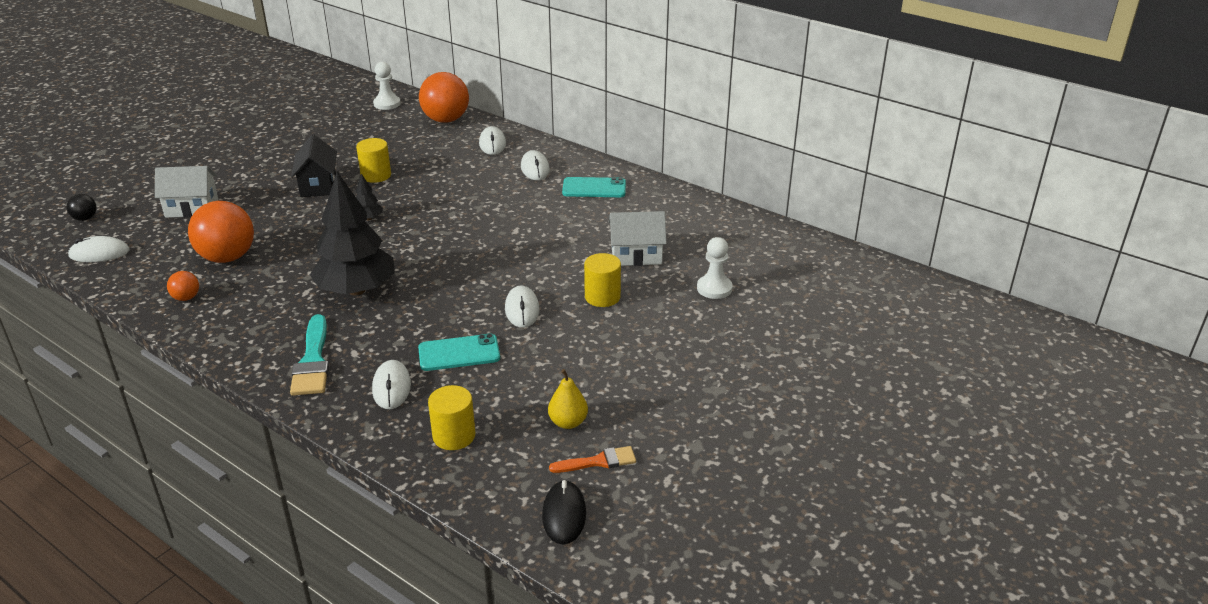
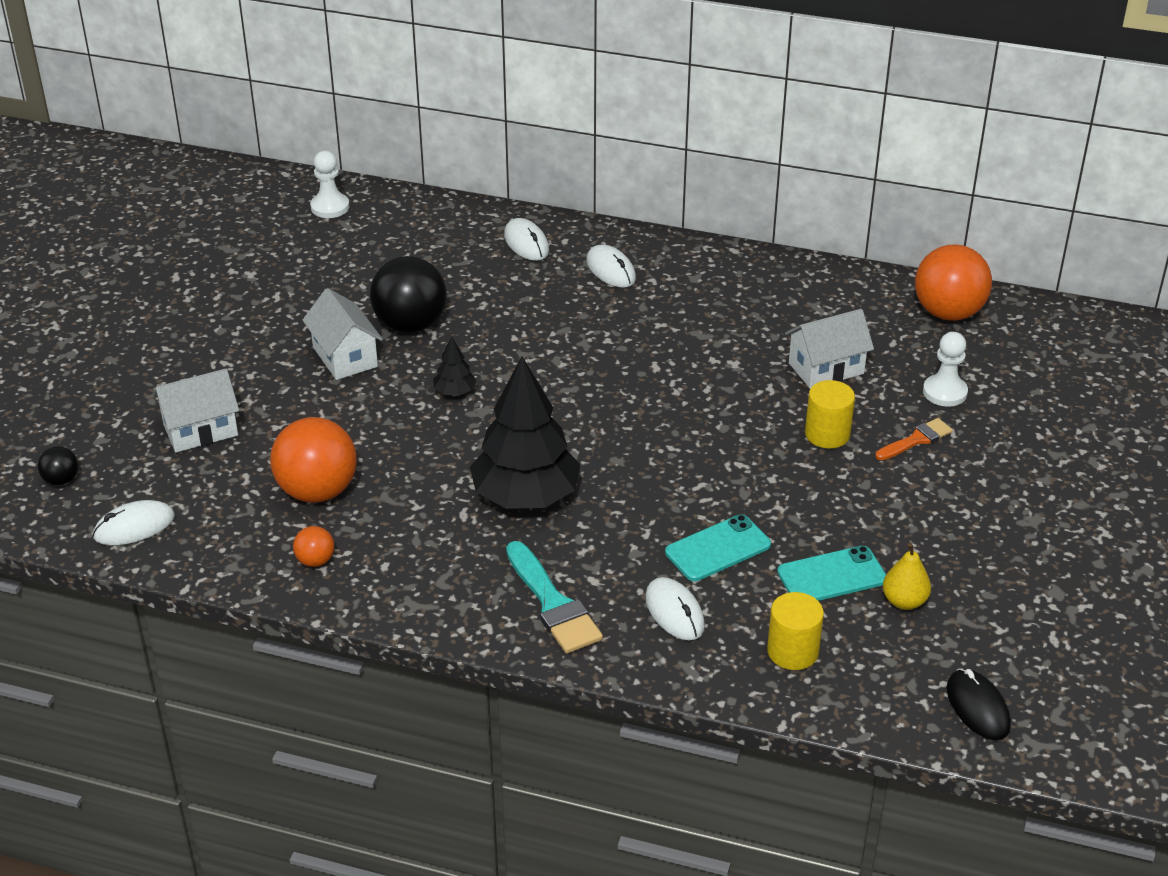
camera: 20 degrees left, 5 degrees up
black house [291,134,337,197] -> white house [302,288,383,380]
yellow cylinder [356,138,391,183] -> black ball [370,256,447,333]
orange ball [419,72,469,123] -> orange ball moved to [915,244,992,321]
white mouse [505,285,539,328] -> none
orange brush [549,446,636,473] -> orange brush moved to [875,418,953,460]
turquoise phone [562,177,626,197] -> turquoise phone moved to [777,546,886,601]

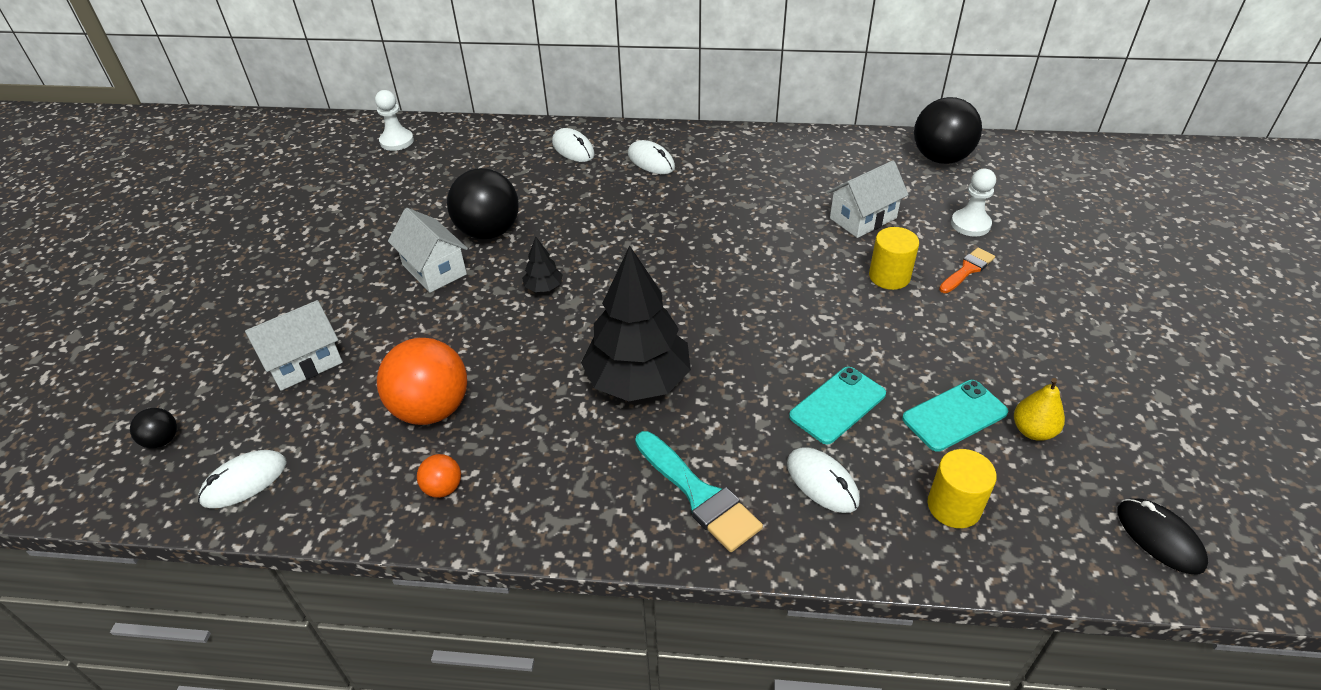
camera: 10 degrees left, 5 degrees up
orange ball [915,244,992,321] -> black ball [914,97,982,164]

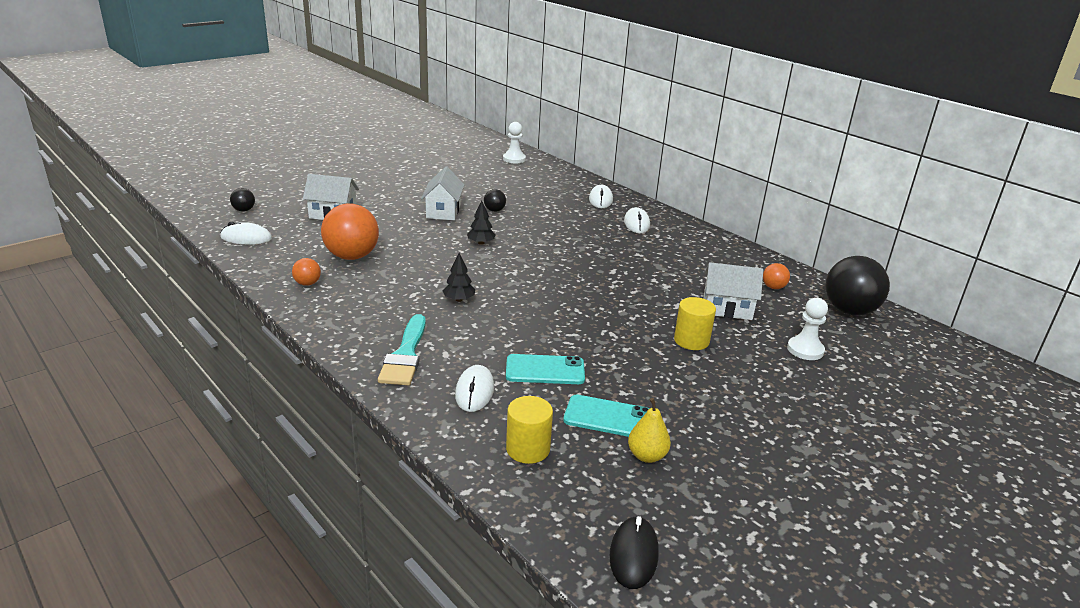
camera: 40 degrees right, 15 degrees down
black ball [447,168,519,239] -> black ball [484,189,506,212], size x0.46
black tree [581,245,691,401] -> black tree [443,253,475,302], size x0.42
orange brush [939,248,995,293] -> none
none -> orange ball [763,263,790,289]

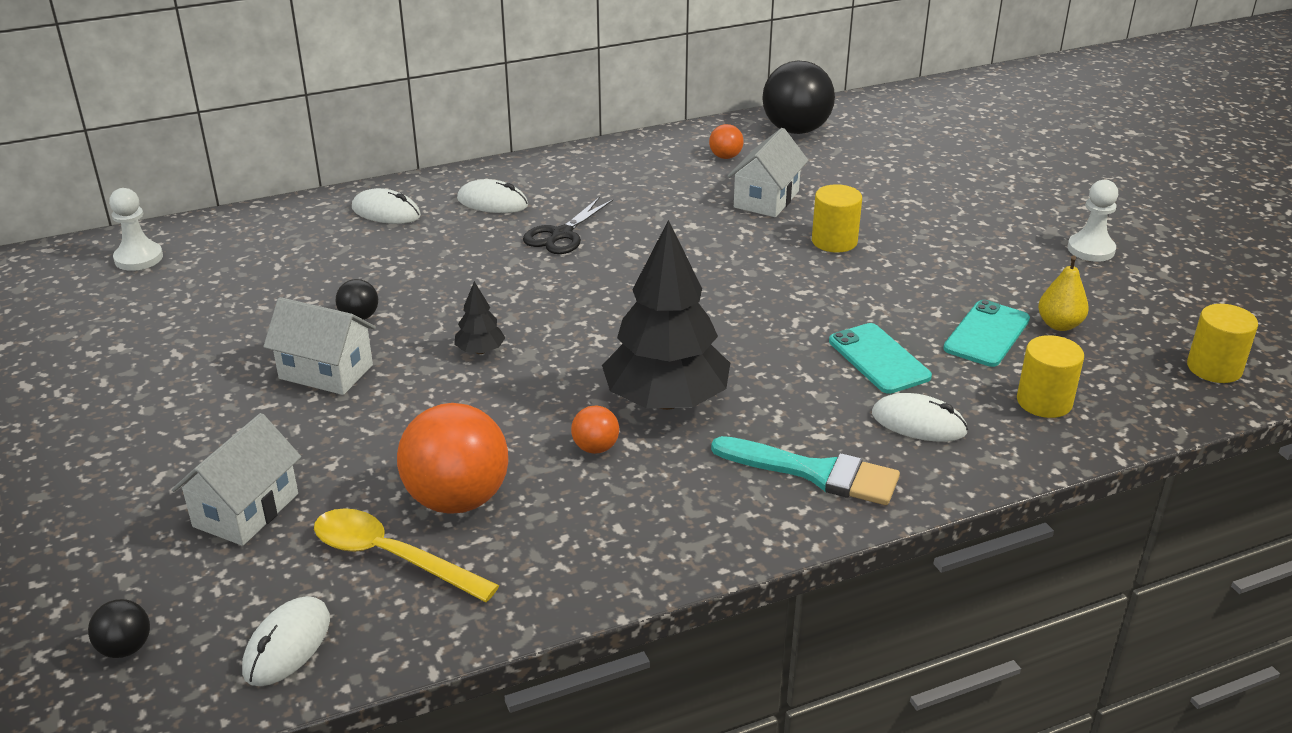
camera: 70 degrees left, 5 degrees up
orange ball [292,258,321,286] -> orange ball moved to [571,405,619,454]
black tree [443,253,475,302] -> black tree [602,220,730,410], size x2.38
turquoise phone [506,354,585,384] -> turquoise phone turned 45 degrees counterclockwise [829,323,932,394]
black mouse [609,516,659,589] -> yellow cylinder [1187,304,1258,383]
white pawn [787,298,828,360] -> white pawn moved to [1067,180,1118,262]
none -> yellow spoon [314,508,499,602]
none -> black scissors [523,197,613,254]

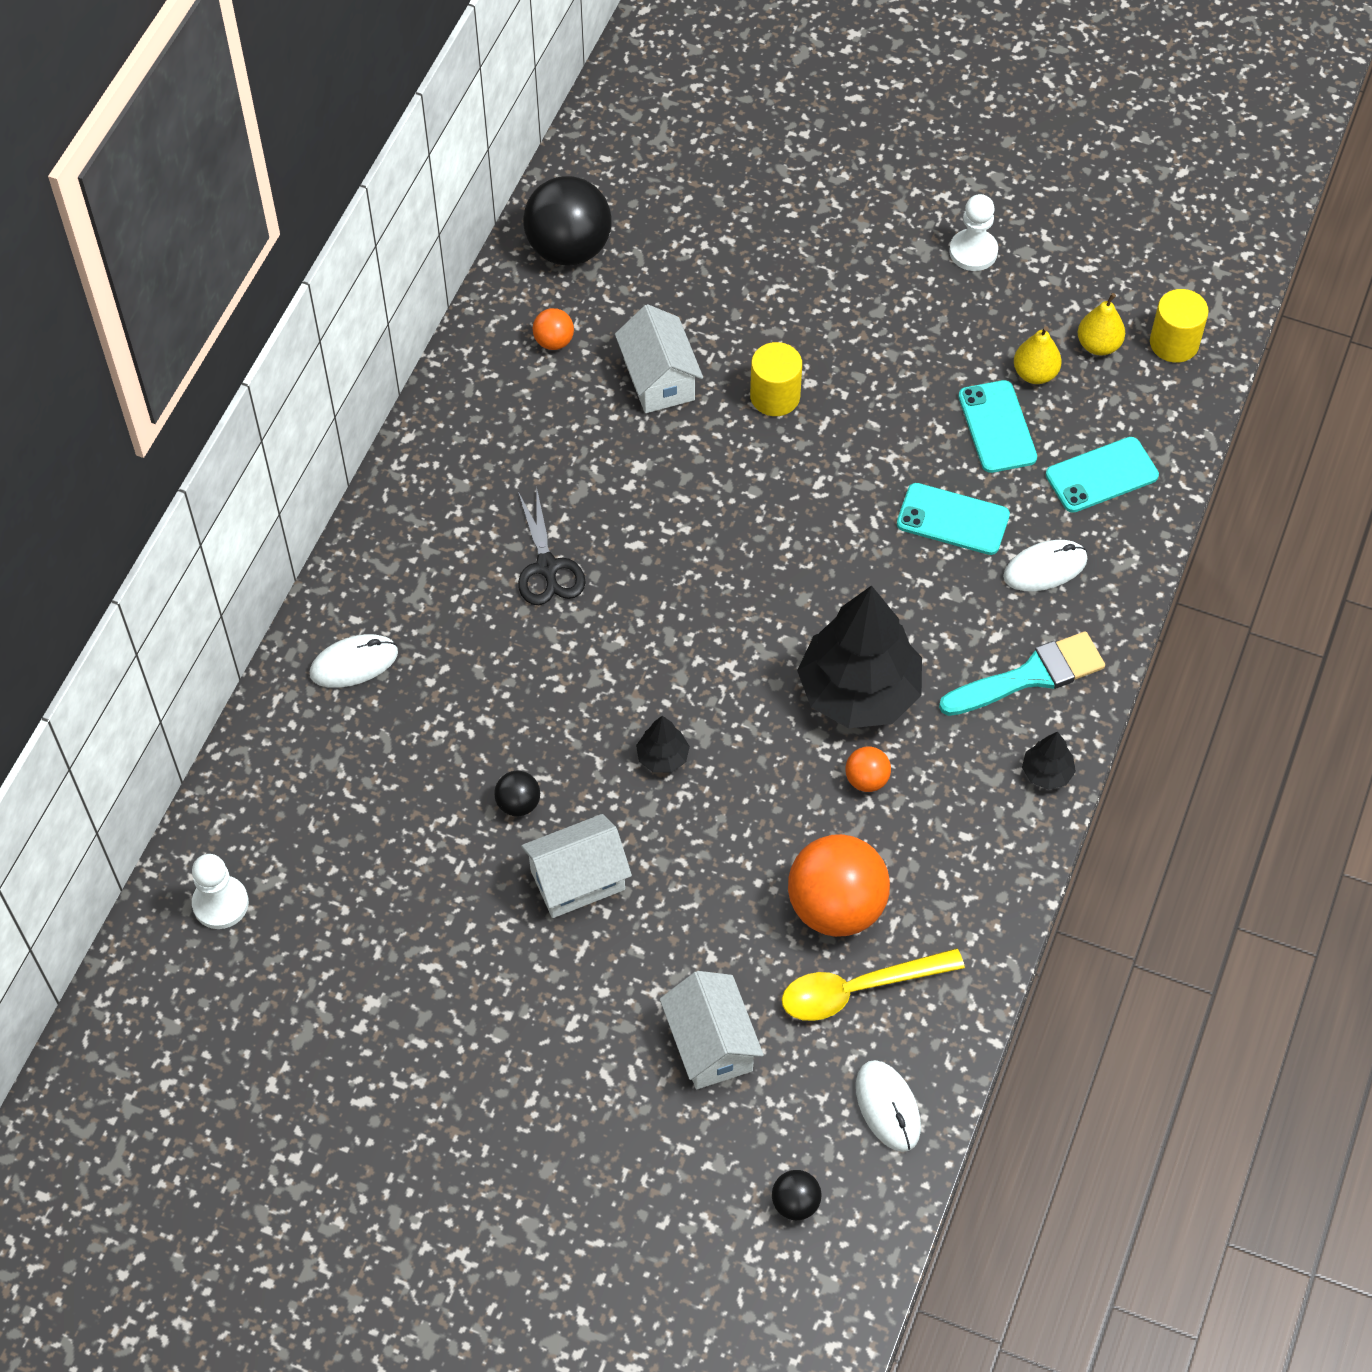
camera: 45 degrees left, 25 degrees up
white mouse [457,179,528,213] -> none
yellow cylinder [1017,335,1084,418] -> turquoise phone [1046,437,1159,513]
none -> black tree [1022,732,1076,790]
none -> yellow pear [1078,293,1125,356]

